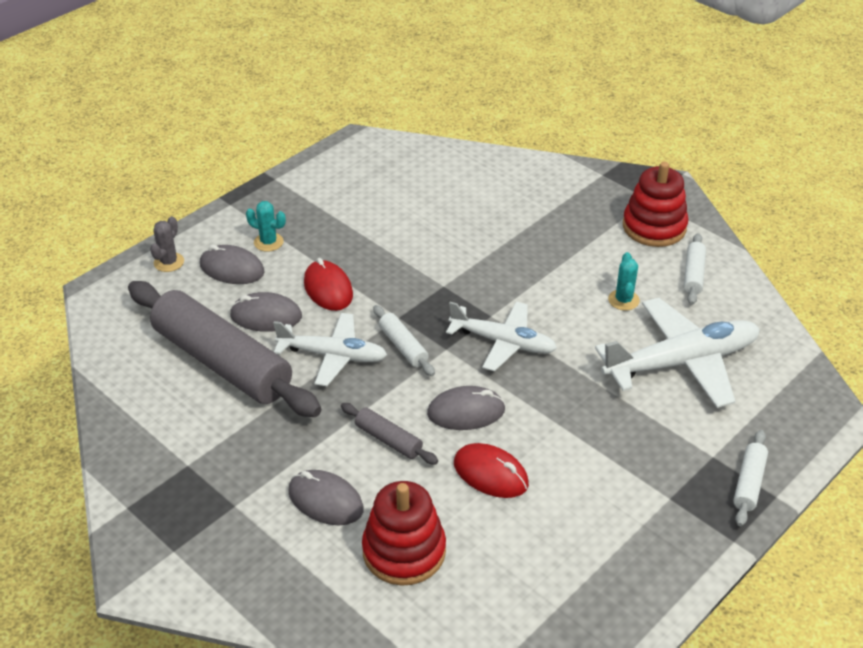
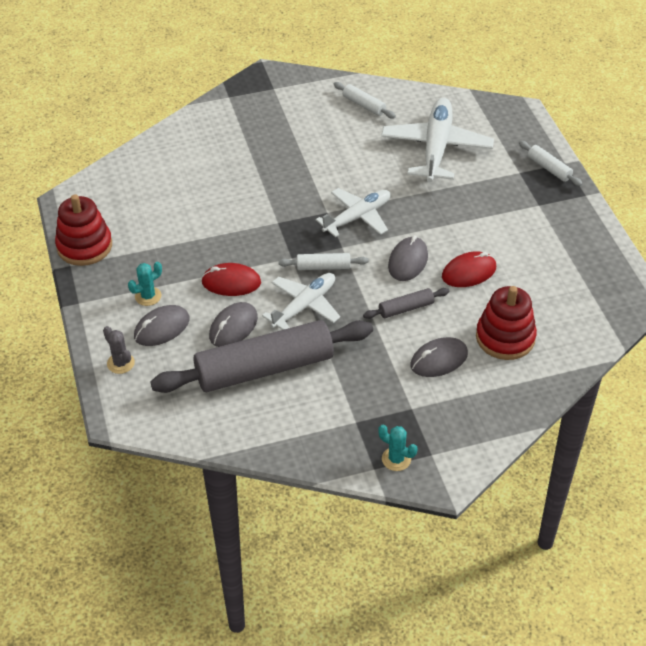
camera: 60 degrees left, 5 degrees up
turquoise cactus [608,252,640,311] -> turquoise cactus moved to [378,425,417,471]
red stacking toy [623,162,688,247] -> red stacking toy moved to [55,194,112,266]

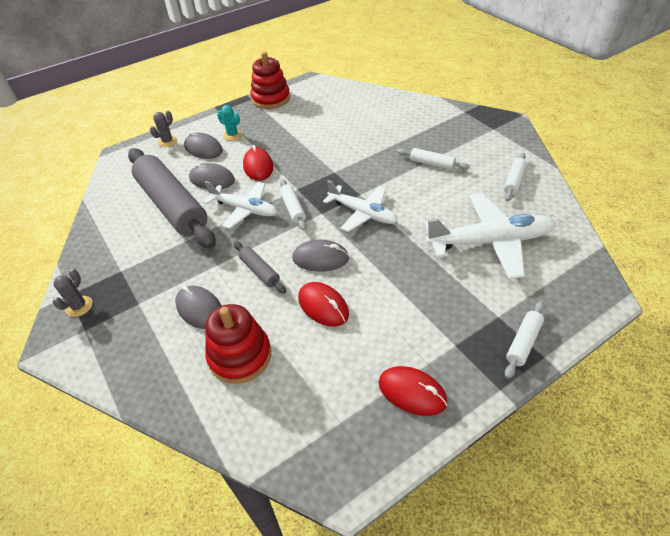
camera: 75 degrees right, 0 degrees up
turquoise cactus [378,425,417,471] -> grey cactus [53,269,92,317]
none -> red mouse [379,366,447,416]
none -> white rolling pin [397,148,470,170]

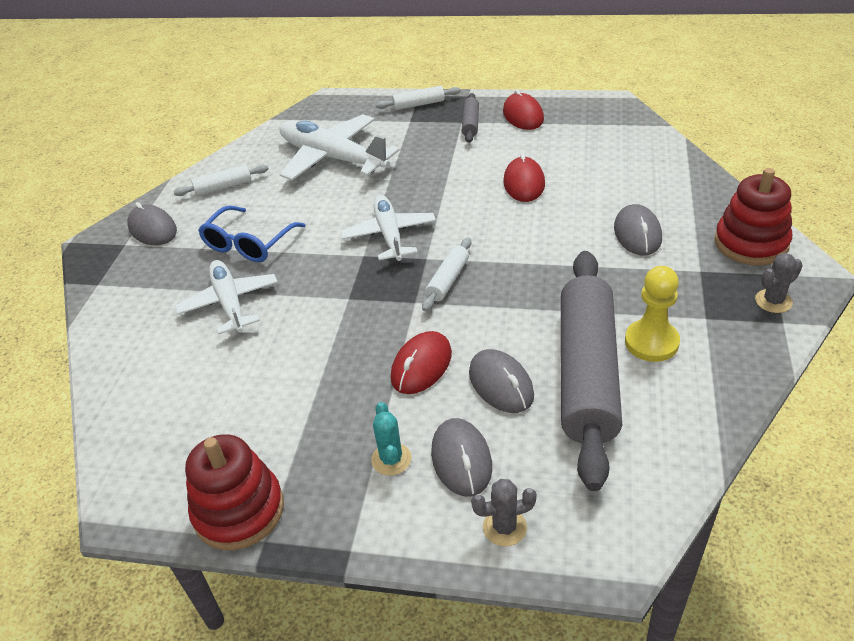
camera: 135 degrees left, 5 degrees down
white plane [203,181,277,229] -> white plane moved to [175,260,278,335]
red stacking toy [205,304,271,384] -> red stacking toy moved to [714,168,792,265]
grey rolling pin [233,241,286,294] -> grey rolling pin moved to [462,93,479,143]
grey mouse [292,240,349,272] -> grey mouse moved to [127,202,177,245]
white rolling pin [397,148,470,170] -> blue glasses [198,206,306,262]
none -> yellow pawn [625,266,680,362]

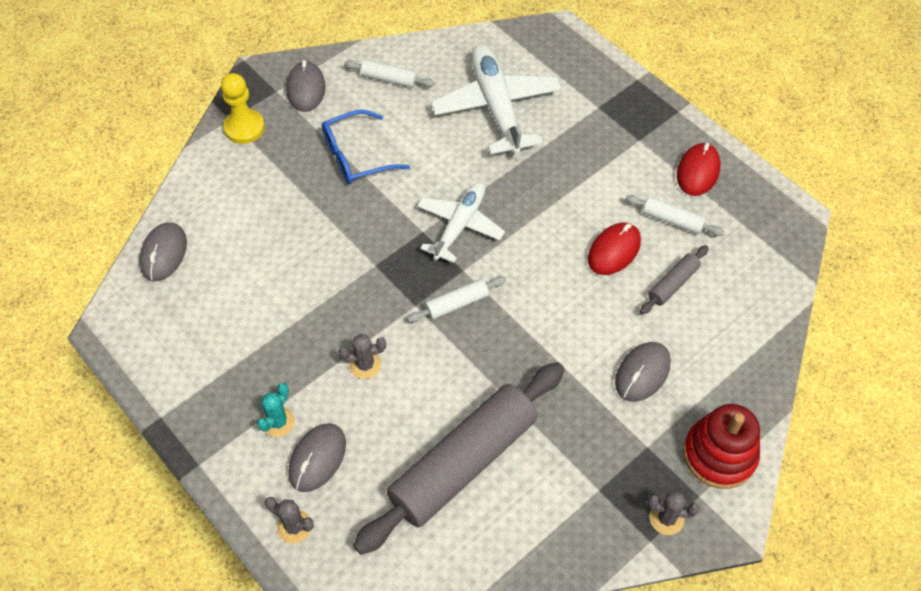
camera: 35 degrees right, 15 degrees up
white plane [175,260,278,335] -> none
red stacking toy [185,434,284,550] -> none
white rolling pin [376,86,460,110] -> white rolling pin moved to [625,195,725,236]
red mouse [391,331,452,394] -> grey cactus [339,334,386,379]
grey rolling pin [462,93,479,143] -> grey rolling pin moved to [640,245,709,315]
grey mouse [469,349,534,413] -> grey mouse moved to [139,222,187,281]
yellow pawn [625,266,680,362] -> yellow pawn moved to [221,73,265,144]

